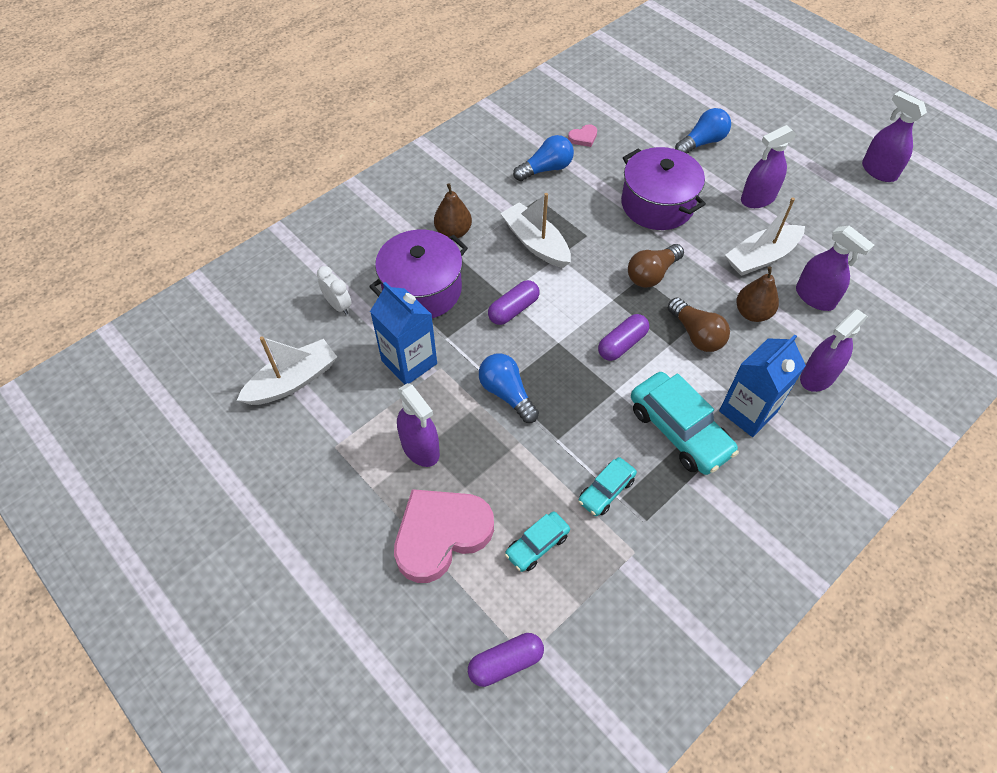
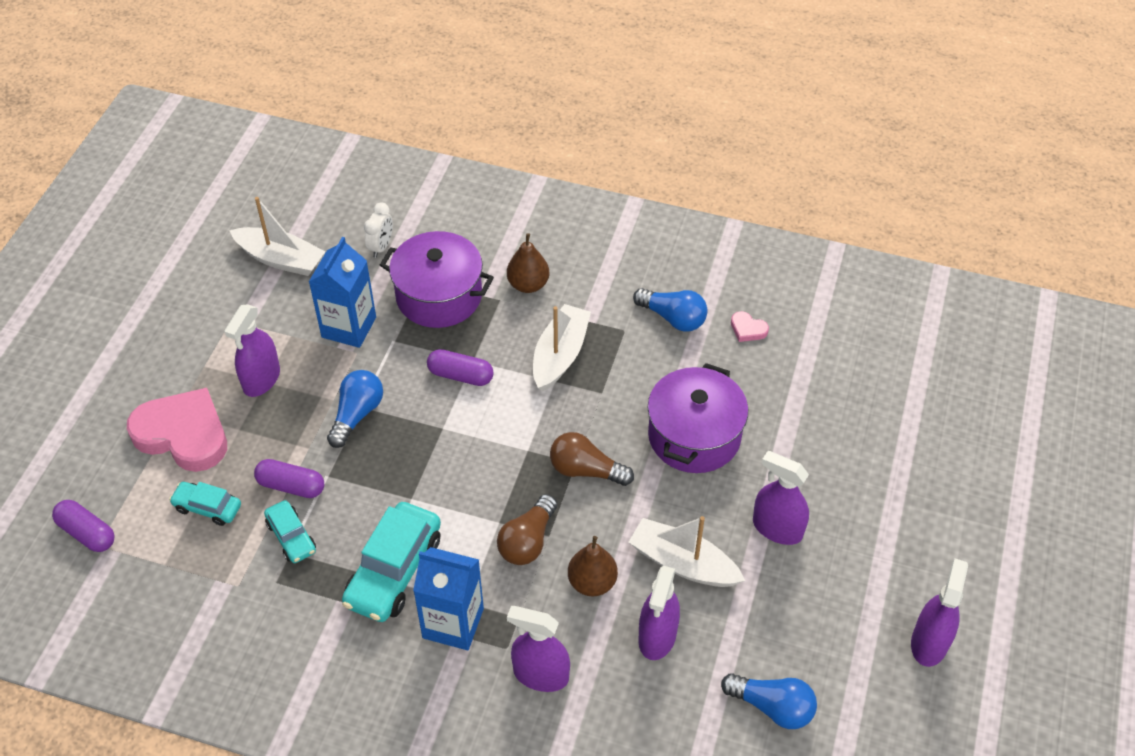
camera: 60 degrees right, 5 degrees down
turquoise car [578,457,637,516] -> turquoise car turned 135 degrees counterclockwise [264,500,316,563]
purple capsule [598,314,649,361] -> purple capsule moved to [254,459,324,498]
blue light bulb [675,108,731,154] -> blue light bulb moved to [721,673,817,729]

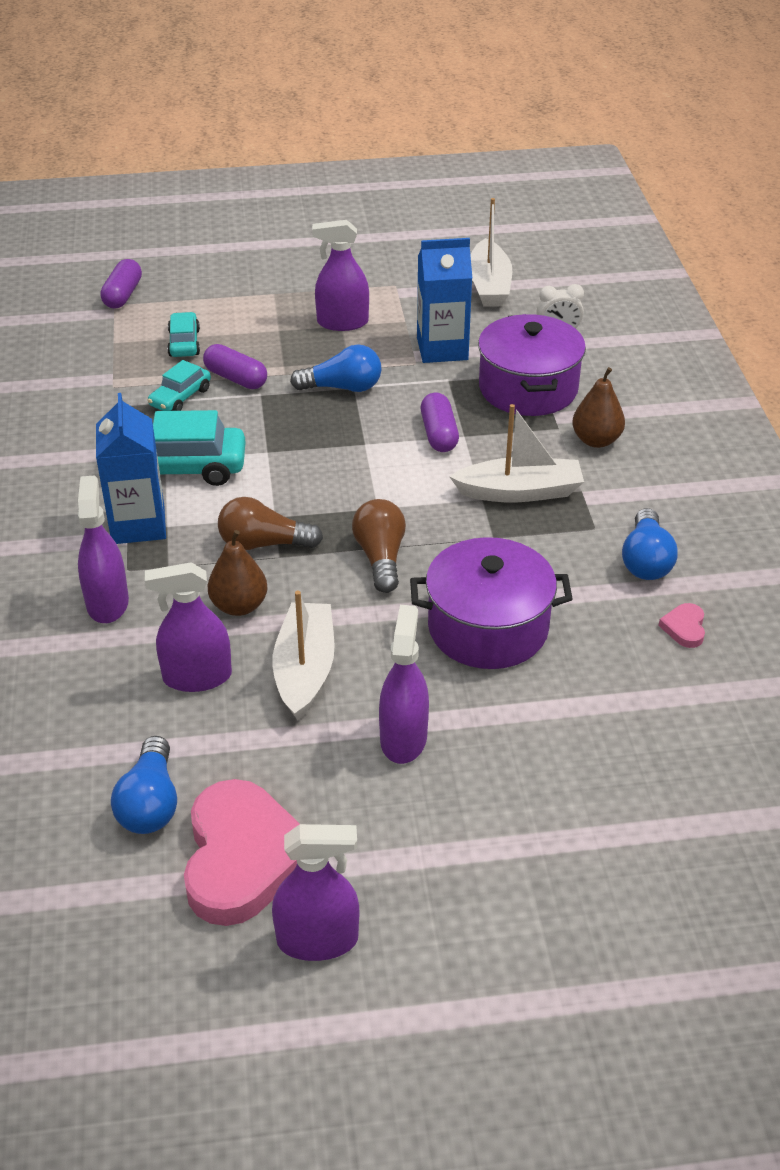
camera: 65 degrees right, 10 degrees down
pink heart [127,388,227,472] -> pink heart moved to [184,779,300,926]
purple capsule [254,459,324,498] -> purple capsule turned 45 degrees counterclockwise [203,344,267,389]

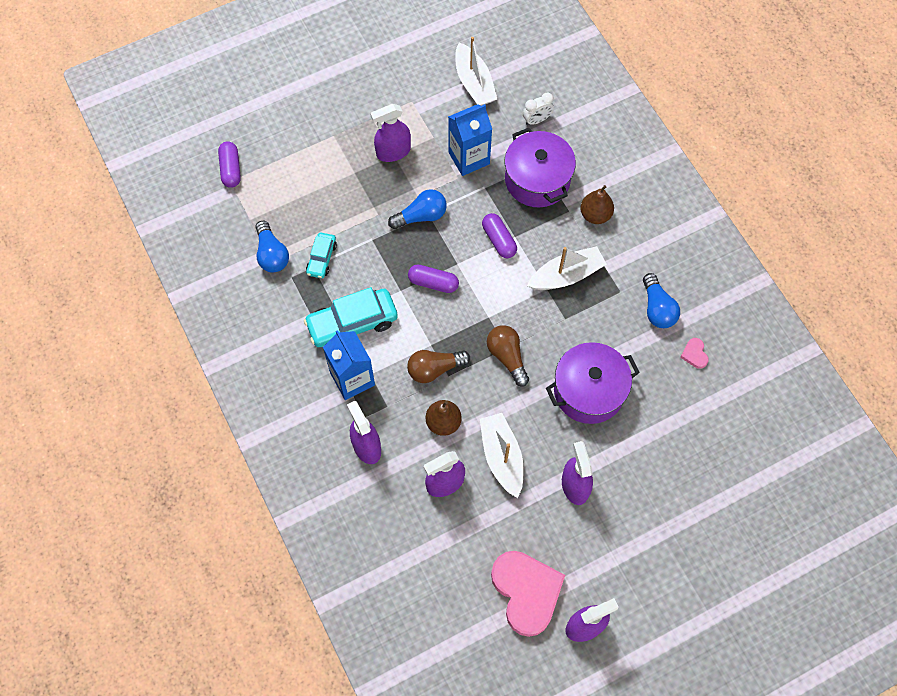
camera: 20 degrees left, 25 degrees up
blue light bulb [111,736,177,834] -> blue light bulb moved to [255,221,289,273]
turquoise car [167,312,200,357] -> none
purple capsule [203,344,267,389] -> purple capsule moved to [408,265,459,293]

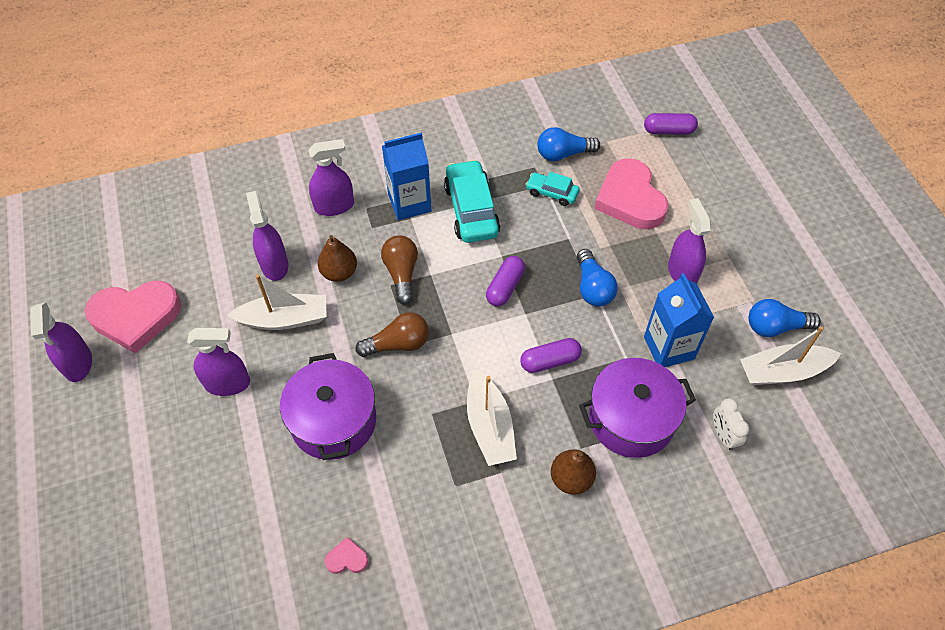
camera: 100 degrees right, 10 degrees down
blue light bulb [643,273,680,328] -> blue light bulb moved to [749,299,821,337]
none -> pink heart [594,158,668,229]

